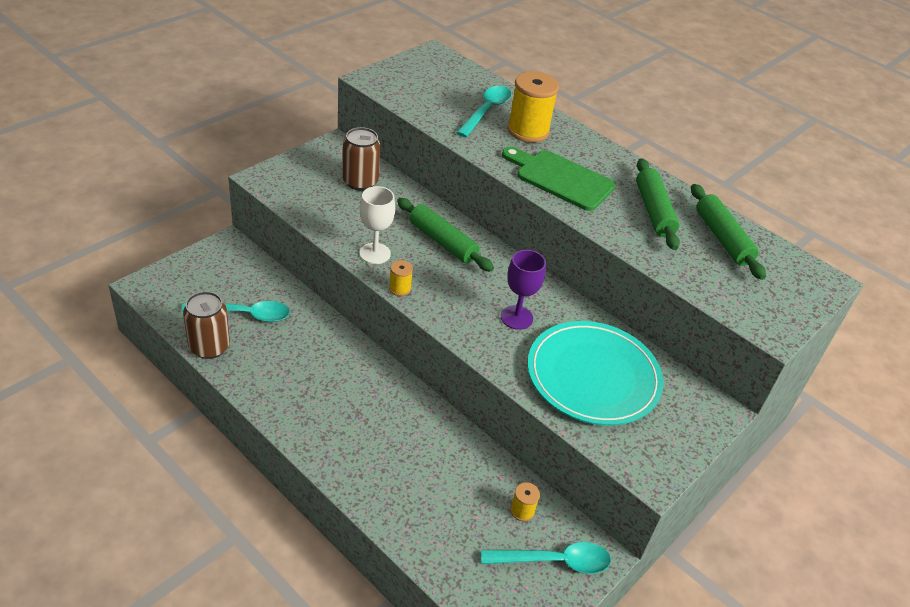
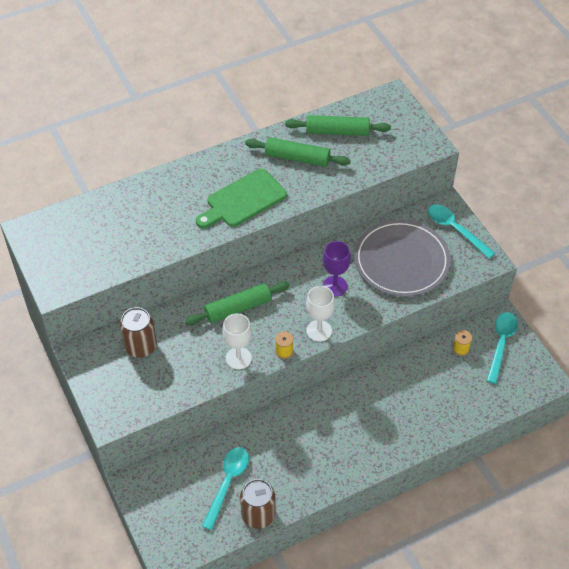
camera: 65 degrees left, 10 degrees up
turquoise spoon [456,86,511,137] -> turquoise spoon moved to [428,204,495,258]
yellow spool [507,71,559,143] -> none
turquoise plate [528,321,664,425] -> grey plate [354,220,451,297]
none -> white goblet [306,286,335,342]

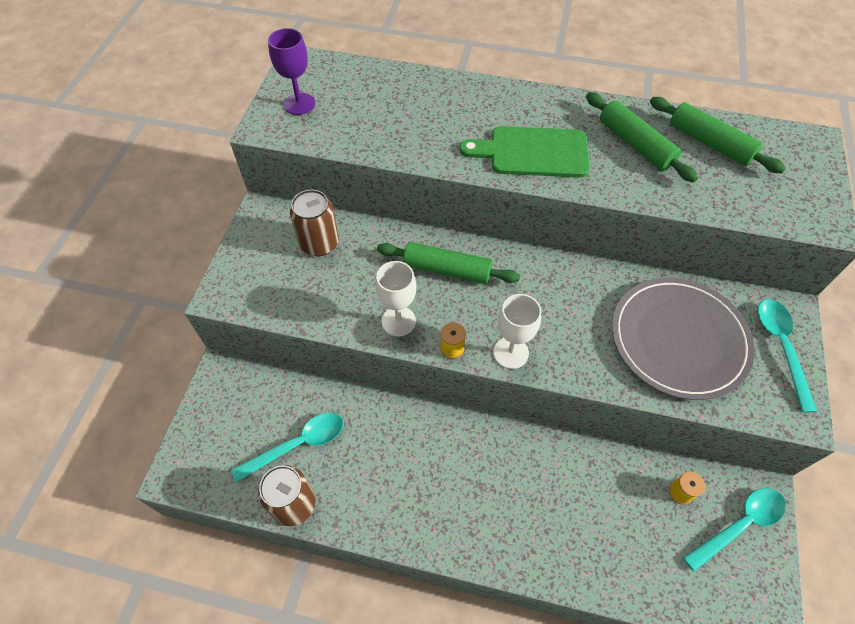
camera: 40 degrees right, 5 degrees up
purple goblet [323,241,351,297] -> purple goblet moved to [268,28,315,115]

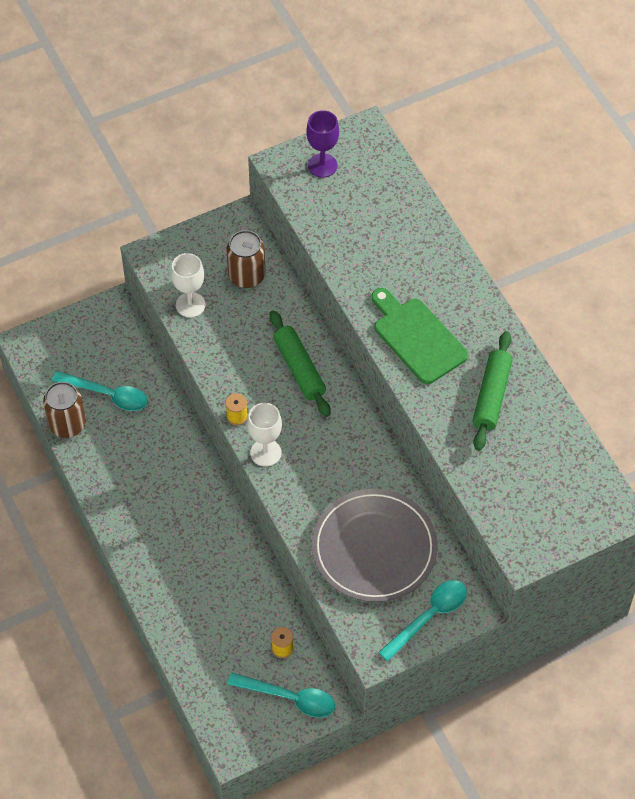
camera: 50 degrees right, 0 degrees up
white goblet [375,261,416,336] -> white goblet moved to [171,253,206,318]
green rolling pin [650,97,786,173] -> none

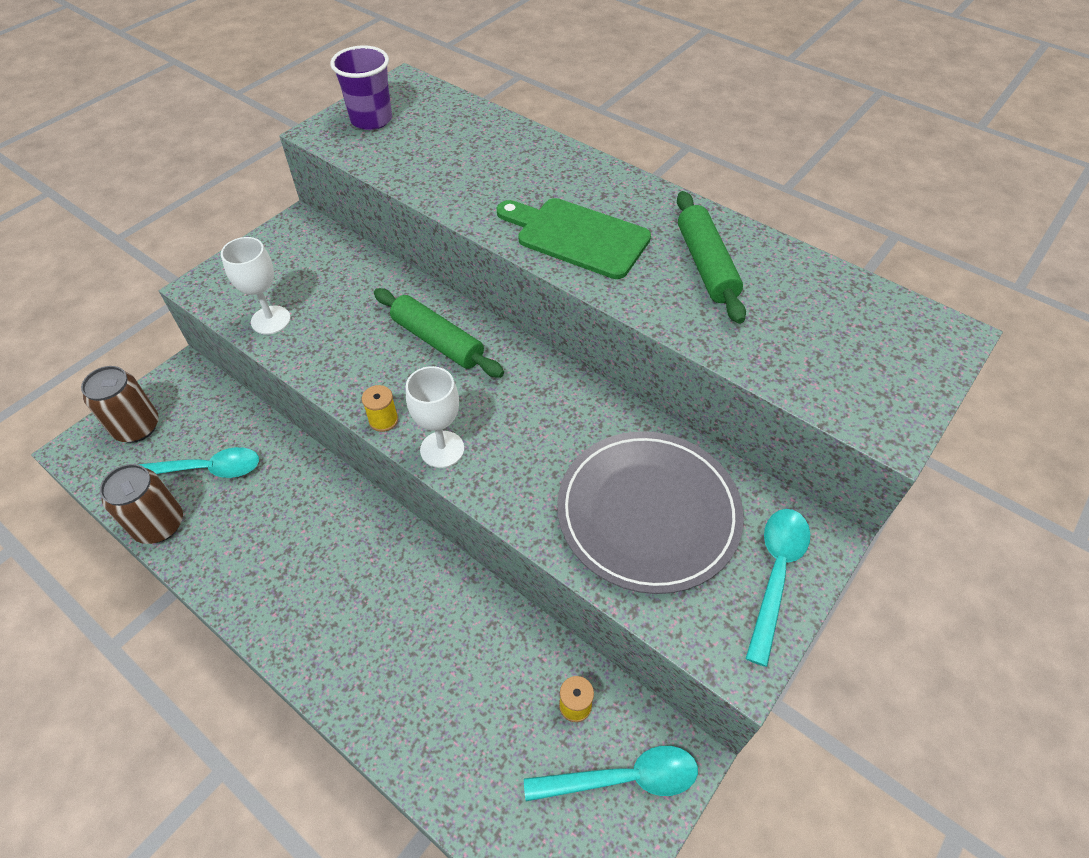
camera: 25 degrees left, 5 degrees down
brown can [226,230,266,288] -> brown can moved to [81,366,159,443]
purple goblet [306,110,339,178] -> purple cup [330,45,392,130]

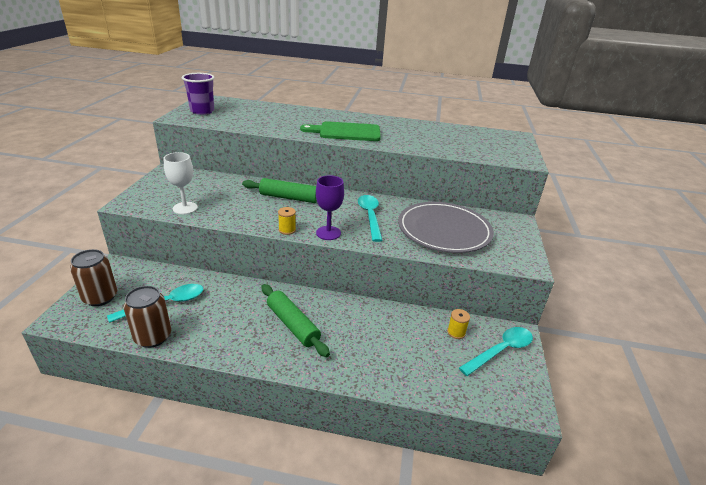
camera: 30 degrees left, 20 degrees down
white goblet [406,366,464,468] -> purple goblet [316,175,344,240]
green rolling pin [677,191,746,324] -> green rolling pin moved to [261,284,330,357]
turquoise spoon [746,509,810,667] -> turquoise spoon moved to [358,195,383,242]

